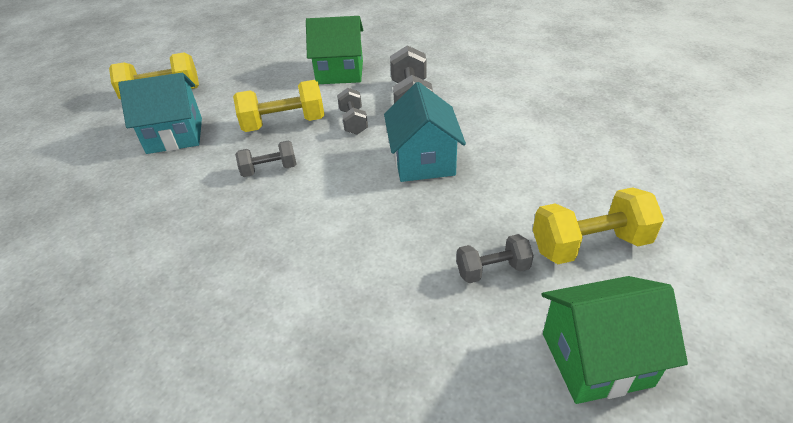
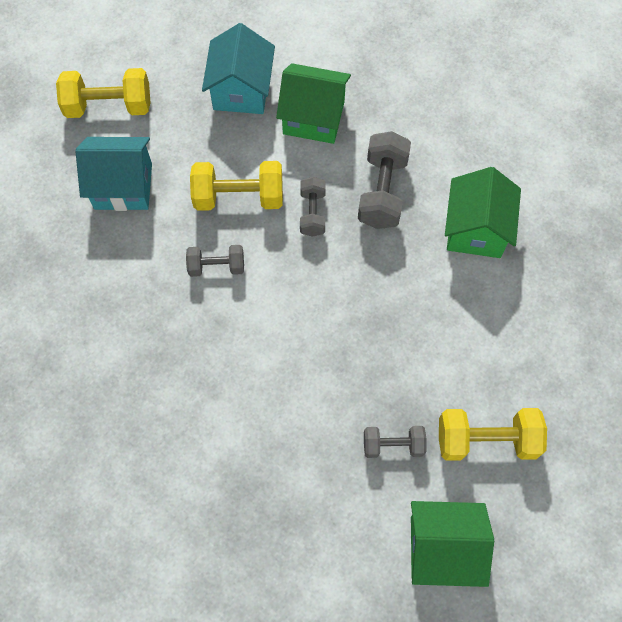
camera: 10 degrees right, 25 degrees up
turquoise house [384,82,466,182] -> turquoise house moved to [202,23,275,114]
none -> green house [445,167,521,258]

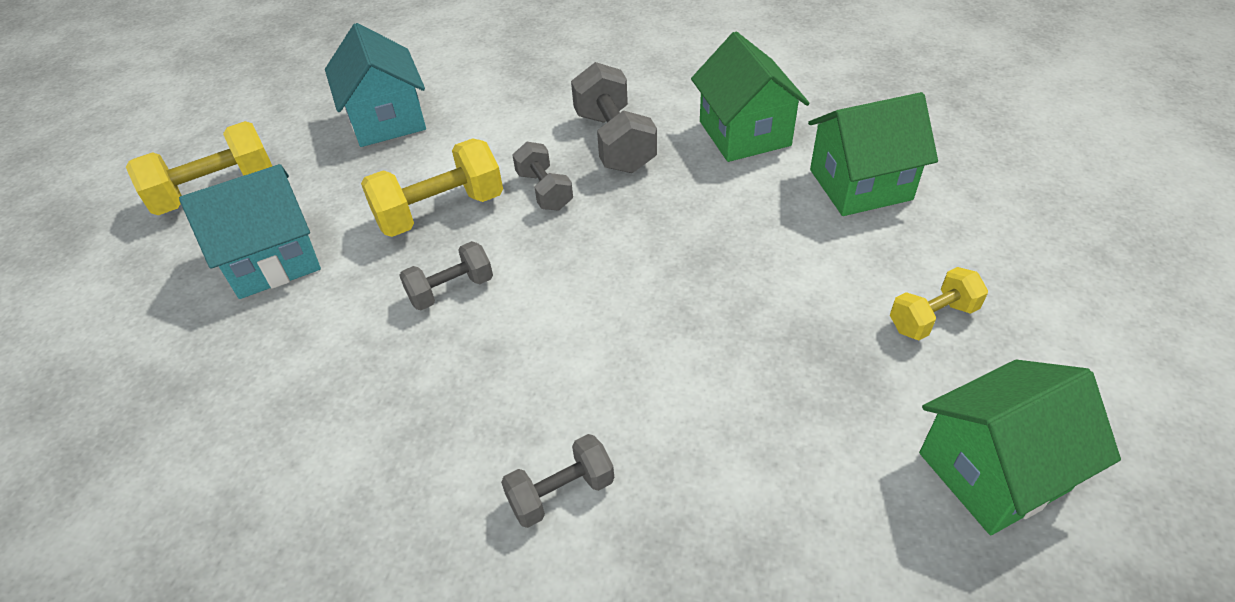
camera: 25 degrees left, 20 degrees down
green house [276,63,351,144] -> green house moved to [808,92,938,216]
grey dumbbell [364,426,426,458] -> grey dumbbell moved to [501,434,614,528]
yellow dumbbell [439,408,547,461] -> yellow dumbbell [890,267,988,340], size x0.61

